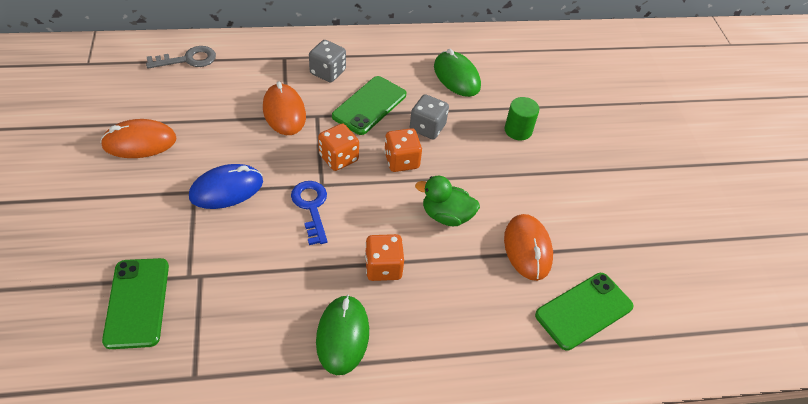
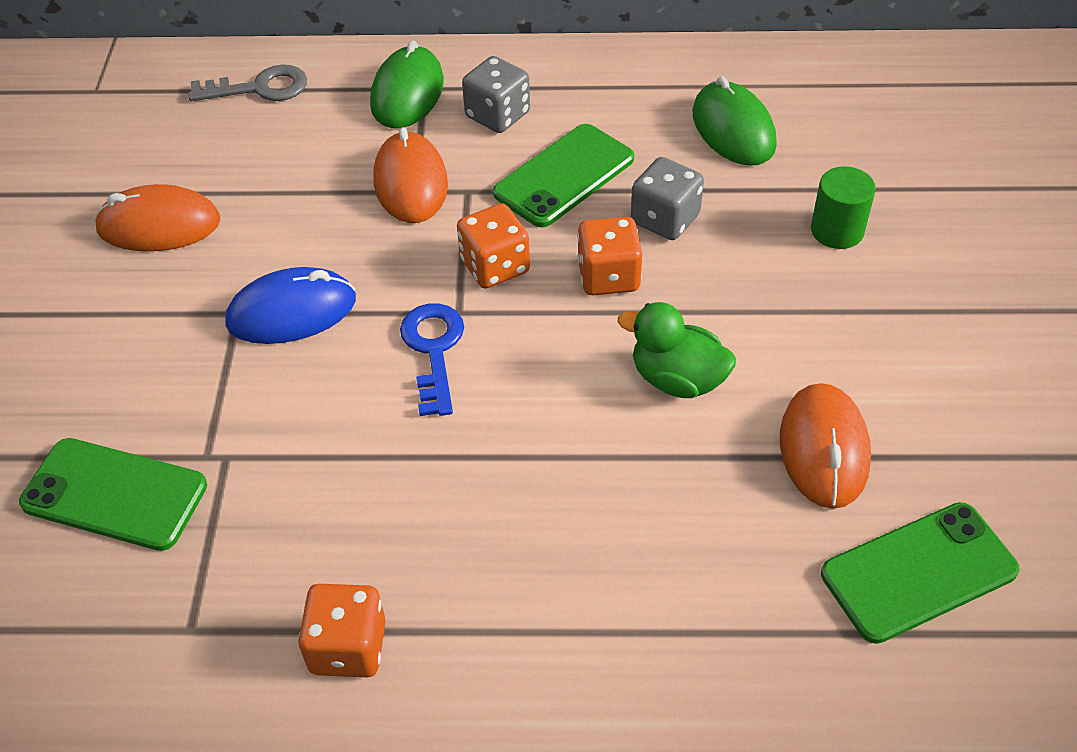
camera: 15 degrees right, 0 degrees up
green phone [102,258,169,349] -> green phone turned 75 degrees counterclockwise [19,438,207,551]
green mouse [316,295,369,375] -> green mouse moved to [370,40,444,128]
orange dice [365,234,404,281] -> orange dice moved to [298,584,386,677]

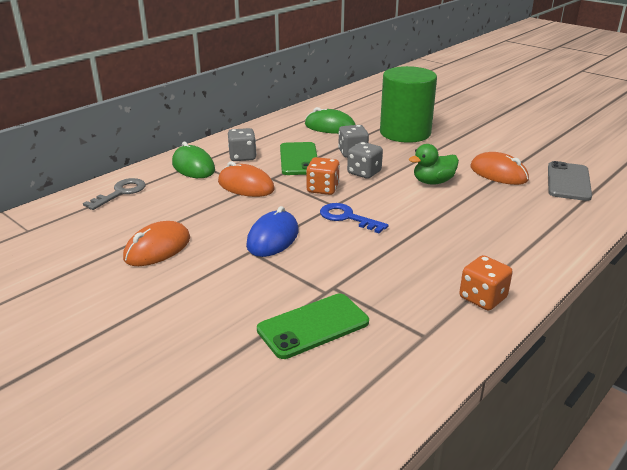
camera: 50 degrees left, 20 degrees down
orange dice [577,217,642,295] -> grey dice [347,142,383,179]
green cylinder [811,166,876,249] -> green cylinder [380,66,437,143], size x2.24
green phone [821,502,1019,644] -> grey phone [548,161,592,201]

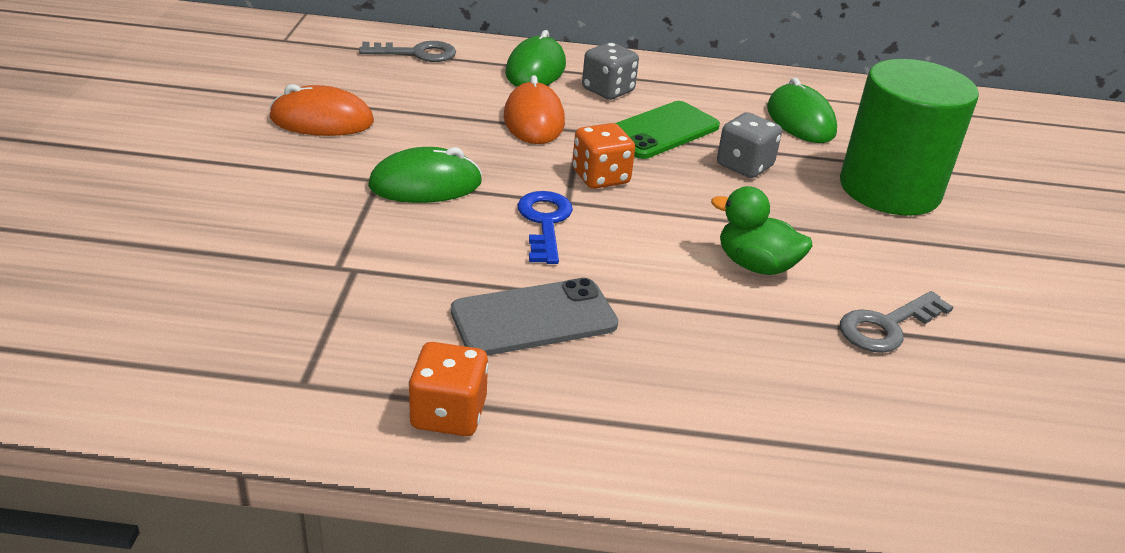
camera: 50 degrees right, 5 degrees up
blue mouse [246,206,299,257] -> green mouse [368,147,482,203]
green phone [257,294,369,359] -> none
grey dice [347,142,383,179] -> none
orange mouse [470,152,529,185] -> grey key [840,291,953,353]
grey phone [548,161,592,201] -> grey phone moved to [451,278,618,356]

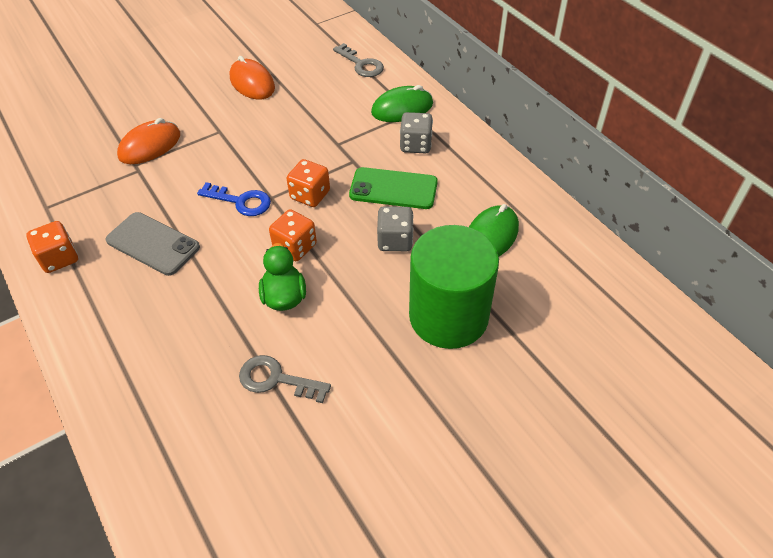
camera: 55 degrees right, 15 degrees up
green mouse [368,147,482,203] -> none
orange mouse [504,75,565,144] -> orange mouse moved to [117,118,180,164]
blue key [517,191,573,264] -> blue key turned 60 degrees clockwise [197,182,271,216]
none -> orange dice [269,209,317,261]

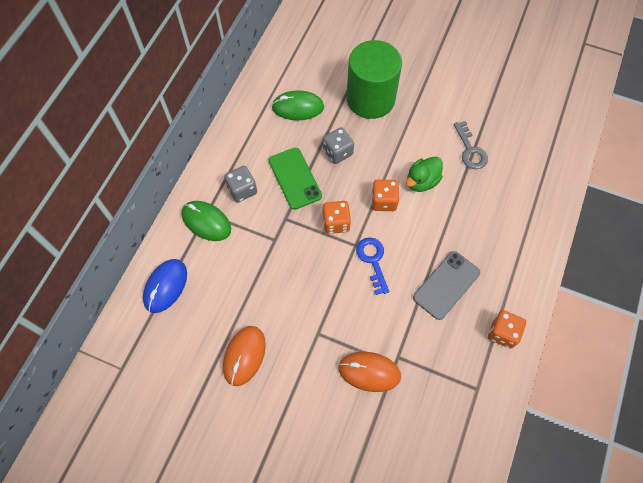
camera: 125 degrees left, 15 degrees up
grey phone [106,212,200,276] -> grey phone turned 45 degrees clockwise [413,251,480,320]
grey key [333,43,384,77] -> blue mouse [143,259,187,313]

